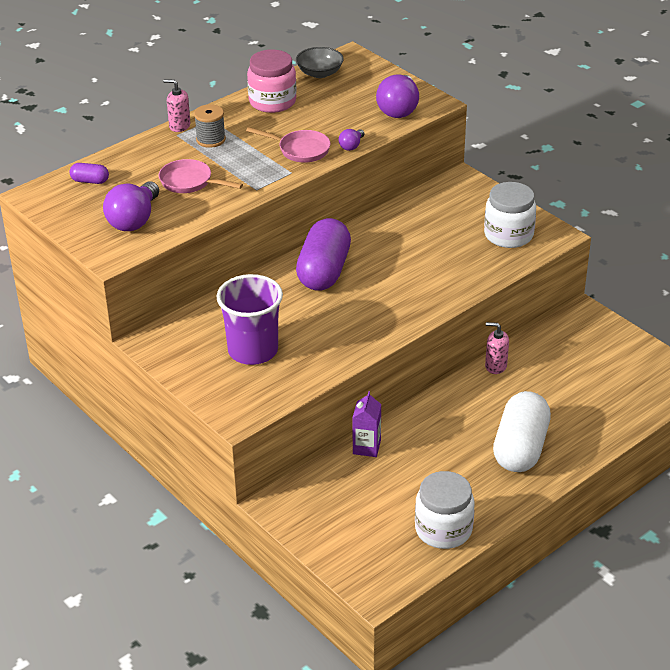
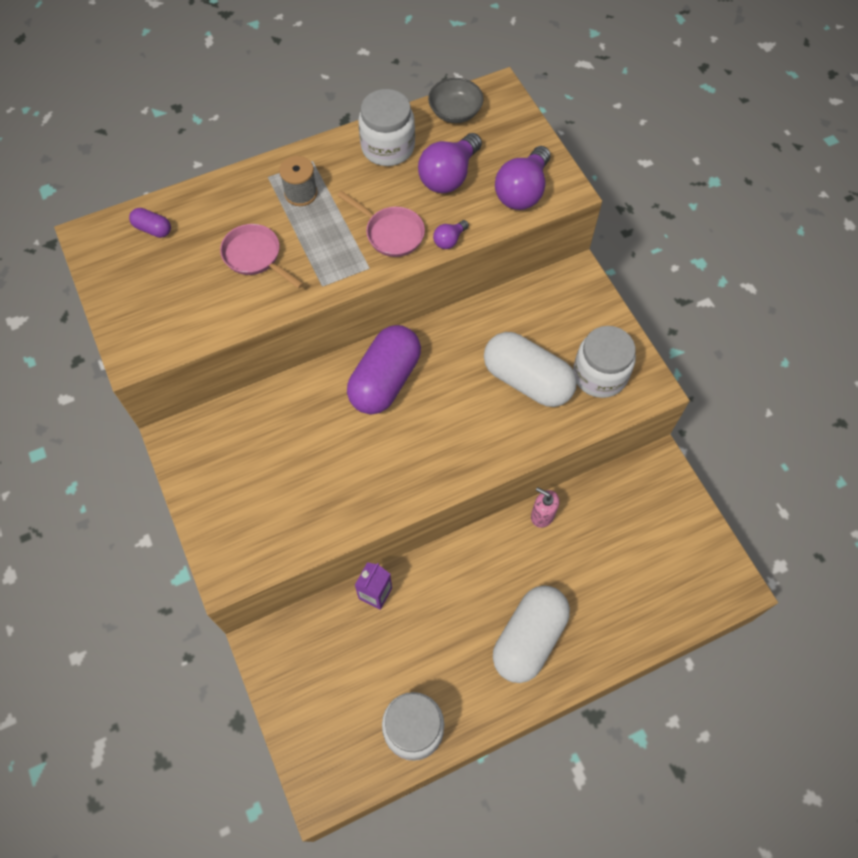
camera: 15 degrees right, 25 degrees up
purple light bulb [103,182,159,231] -> purple light bulb moved to [418,133,482,193]
pink soap dispenser [163,79,190,132] -> none
purple cup [216,274,283,365] -> none
pink jar [247,49,297,113] -> white jar [358,89,415,166]
none -> white capsule [484,332,577,407]

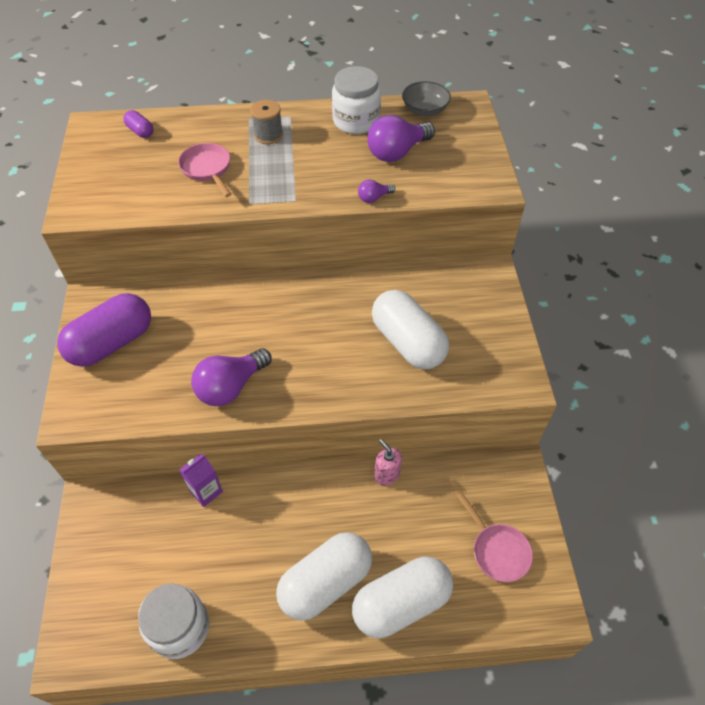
camera: 20 degrees right, 10 degrees down
pink pan [337,191,425,257] -> pink pan moved to [456,492,533,582]
purple capsule [347,325,421,414] -> purple capsule moved to [57,293,151,367]
purple light bulb [495,146,550,210] -> purple light bulb moved to [191,348,272,406]
white jar [573,326,636,398] -> none
none -> white capsule [352,556,453,638]

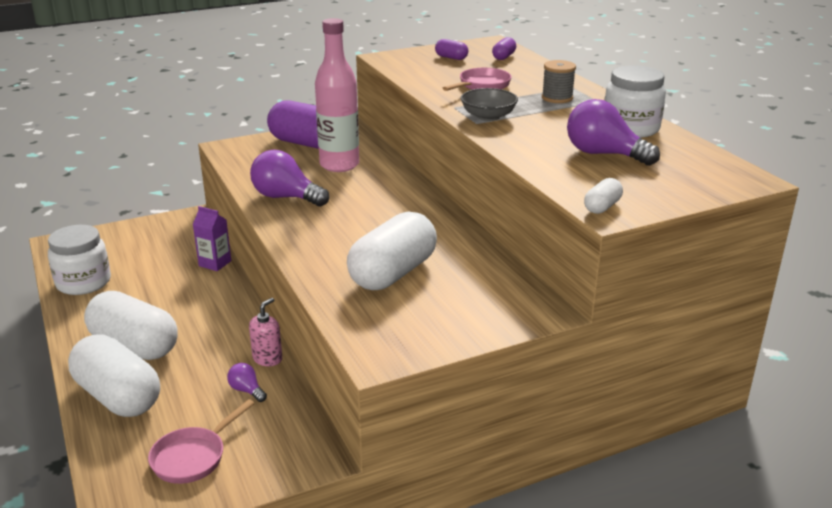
camera: 70 degrees right, 25 degrees down
purple light bulb [358,179,395,203] -> purple light bulb moved to [227,363,267,402]
grey bowl [402,81,451,116] -> grey bowl moved to [461,88,518,121]
none -> pink bottle [315,18,359,172]
none -> purple capsule [435,39,468,60]
none -> white capsule [584,178,623,214]

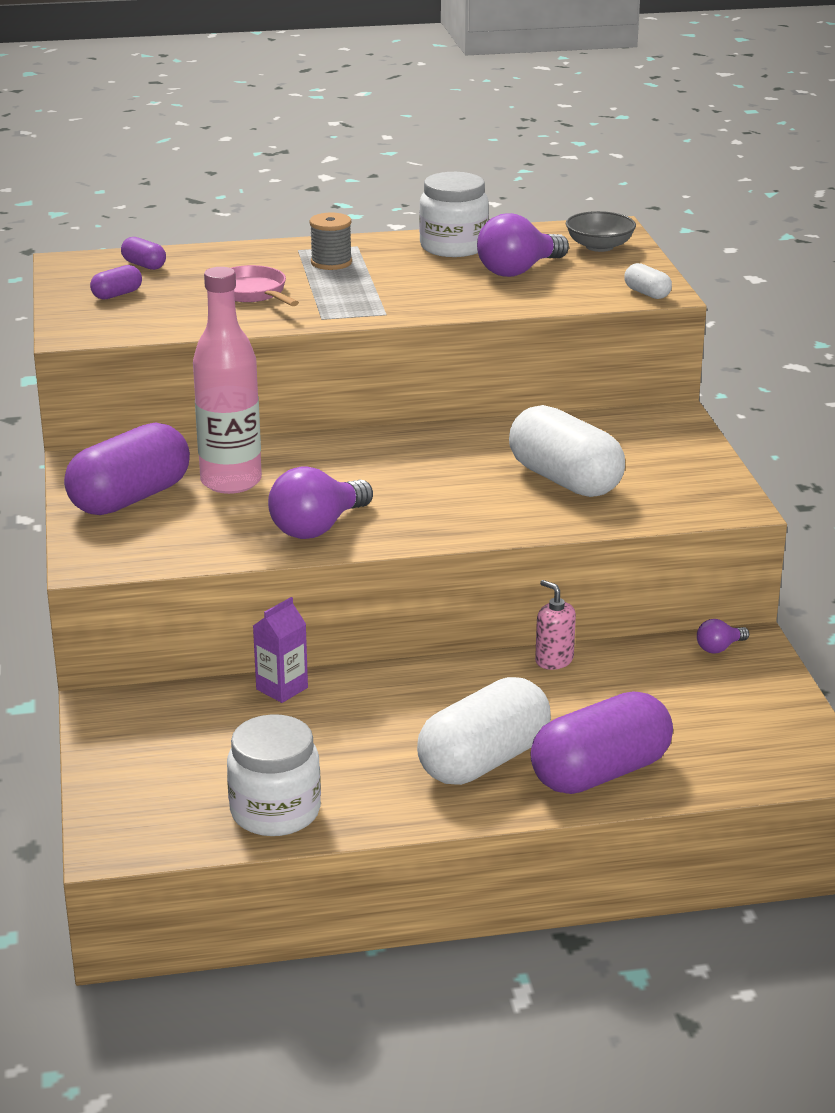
camera: 75 degrees left, 0 degrees up
white capsule [68,335,160,417] -> purple capsule [530,691,673,794]
pink pan [148,399,255,484] -> none
purple light bulb [227,363,267,402] -> purple light bulb moved to [697,619,749,653]
grey bowl [461,88,518,121] -> grey bowl moved to [566,211,636,252]

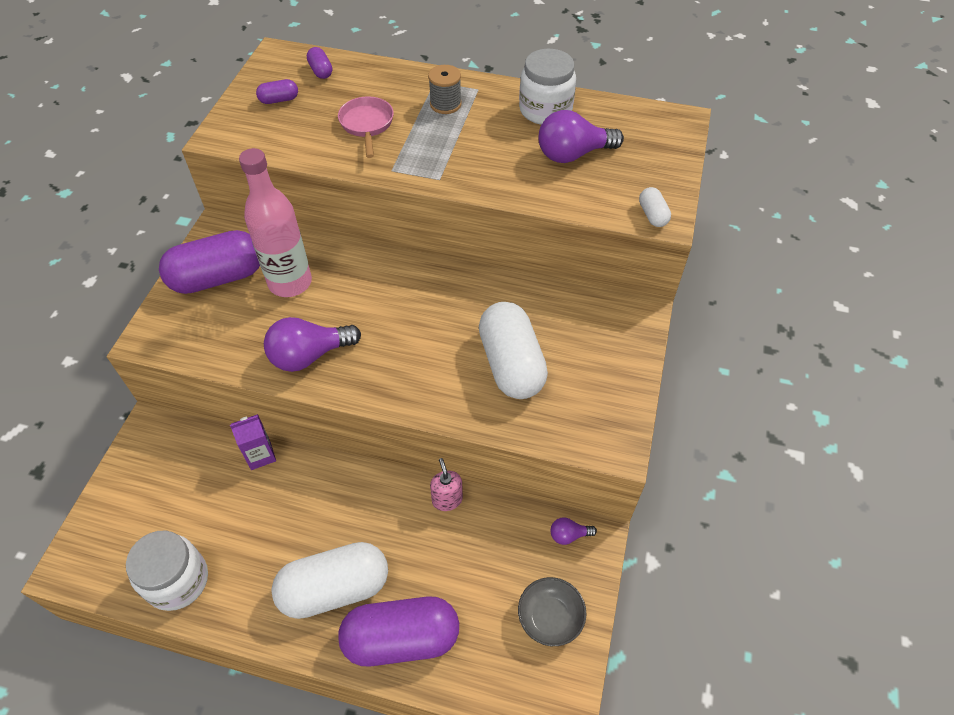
camera: 25 degrees right, 25 degrees up
grey bowl [566,211,636,252] -> grey bowl moved to [518,577,586,646]

